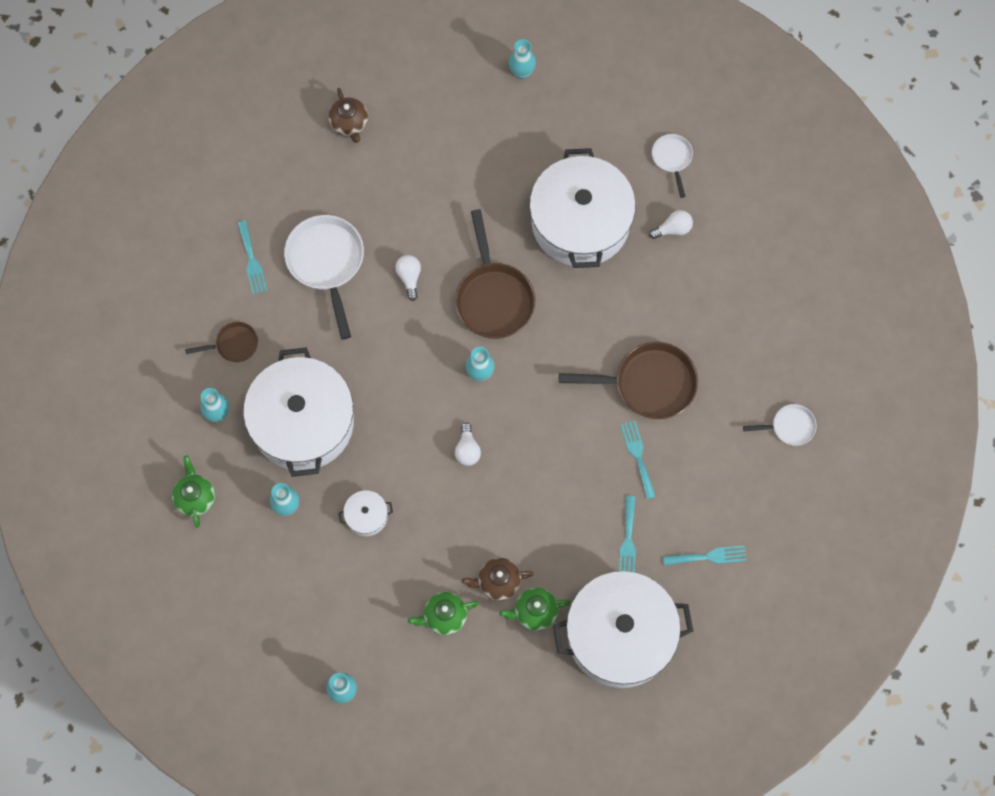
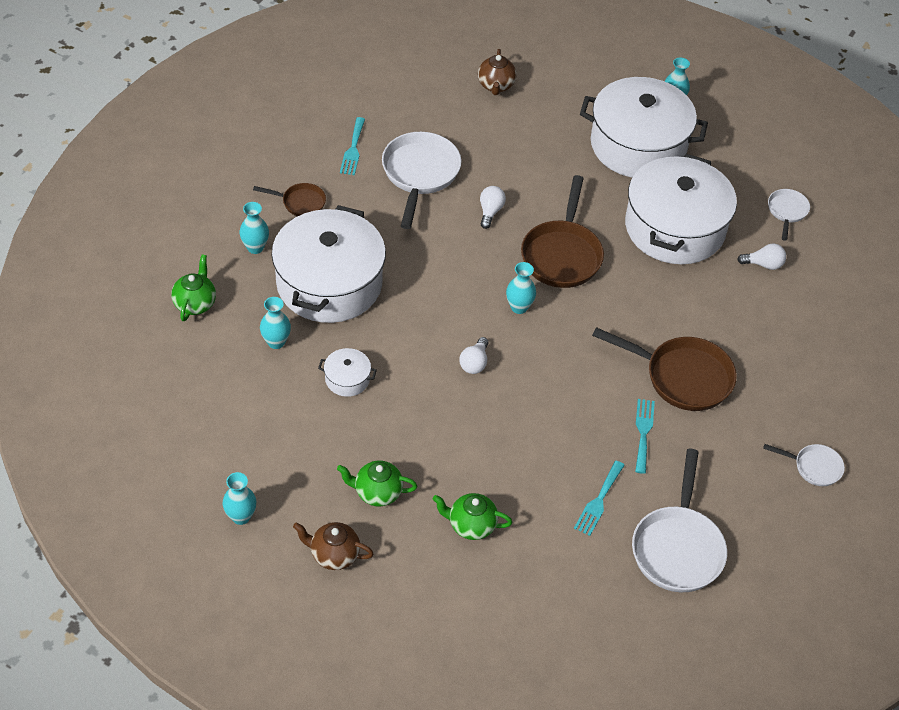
camera: 20 degrees right, 20 degrees down
brown teapot [462,558,534,601] -> brown teapot moved to [293,522,373,570]
white pot [553,571,693,688] -> white pot moved to [580,77,708,178]
turquoise fork [663,545,747,566] -> white pan [632,449,727,592]

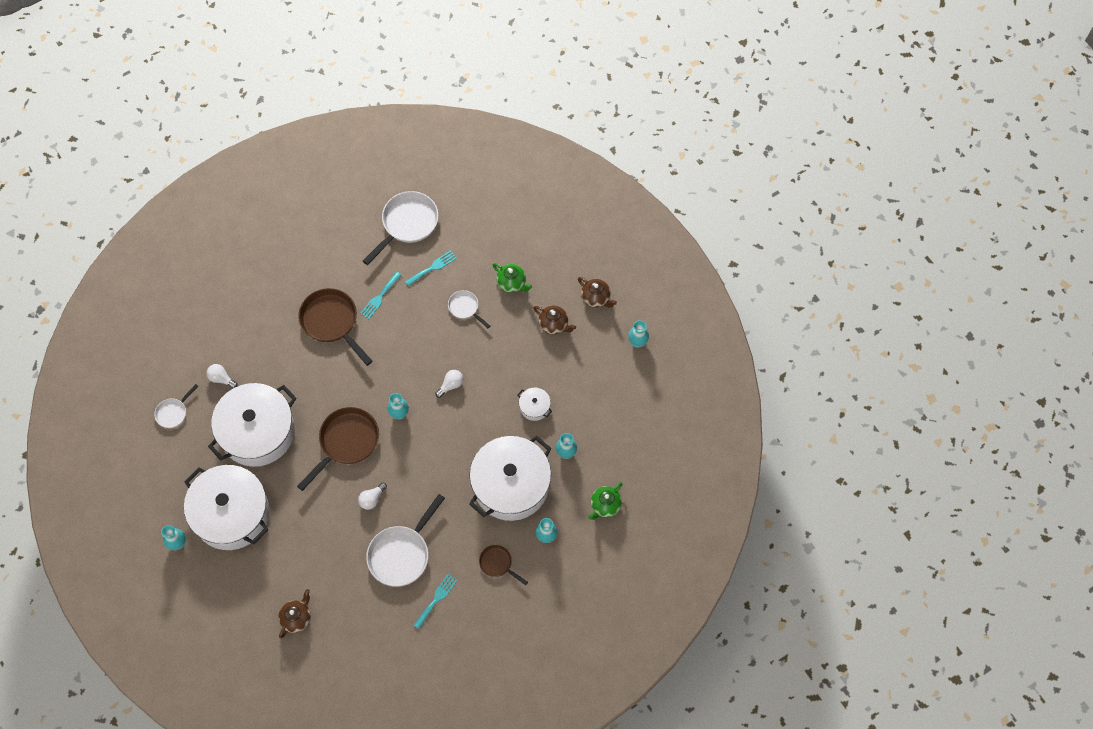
camera: 150 degrees left, 15 degrees up
green teapot [337,461,417,507] -> brown teapot [533,305,576,335]
white pan [763,444,845,486] -> white pan moved to [448,290,490,328]

